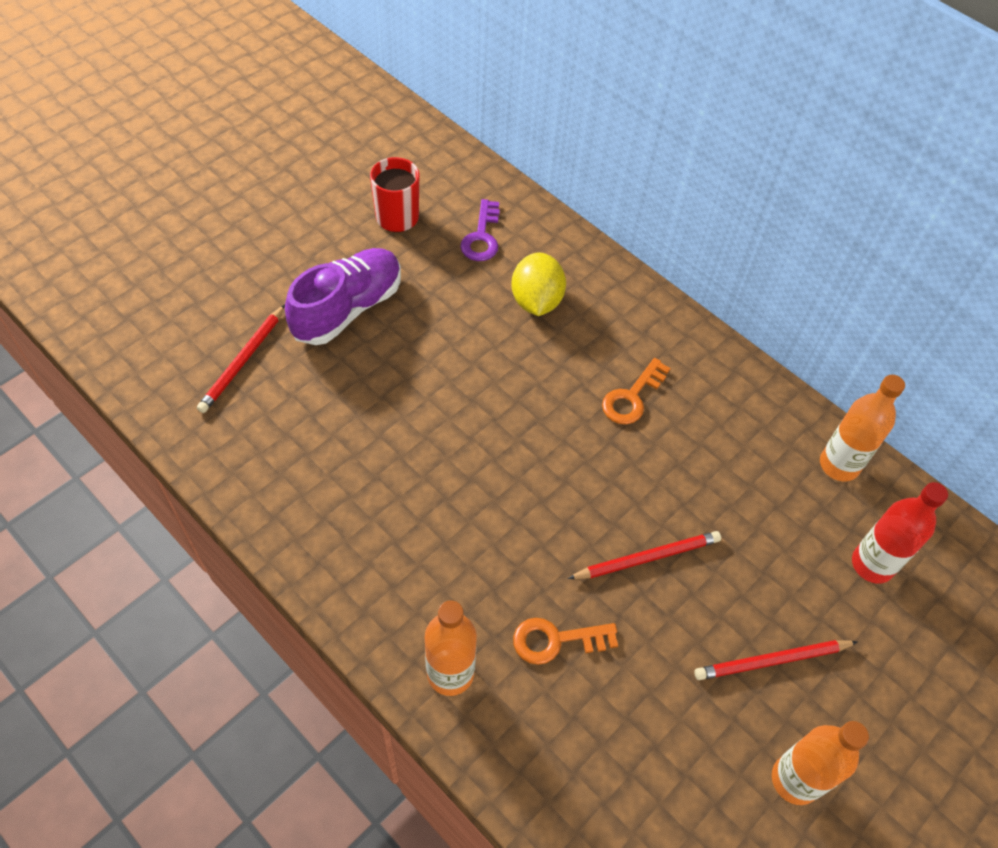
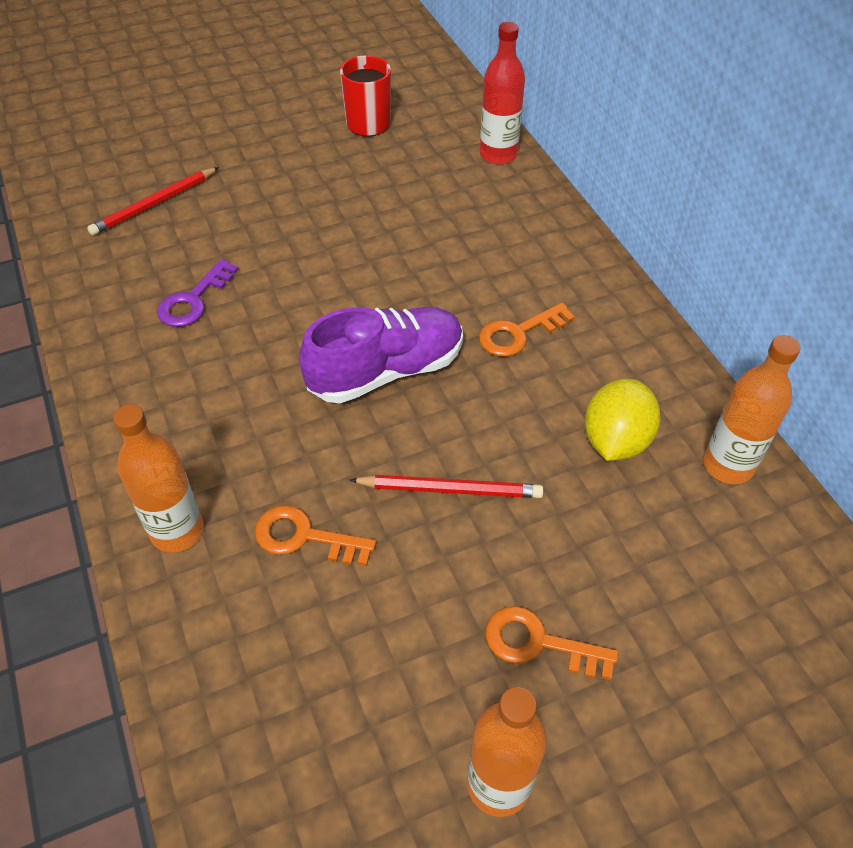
camera: 25 degrees right, 5 degrees down
purple shoe [285,248,401,345] -> purple shoe moved to [299,307,463,403]
purple key [460,199,500,261] -> purple key moved to [157,259,239,327]
yellow lemon [511,252,566,316] -> yellow lemon moved to [585,379,661,461]
red pencil [694,640,858,680] -> orange key [485,606,619,680]
red bottle [852,482,948,584] -> red bottle moved to [480,22,525,165]

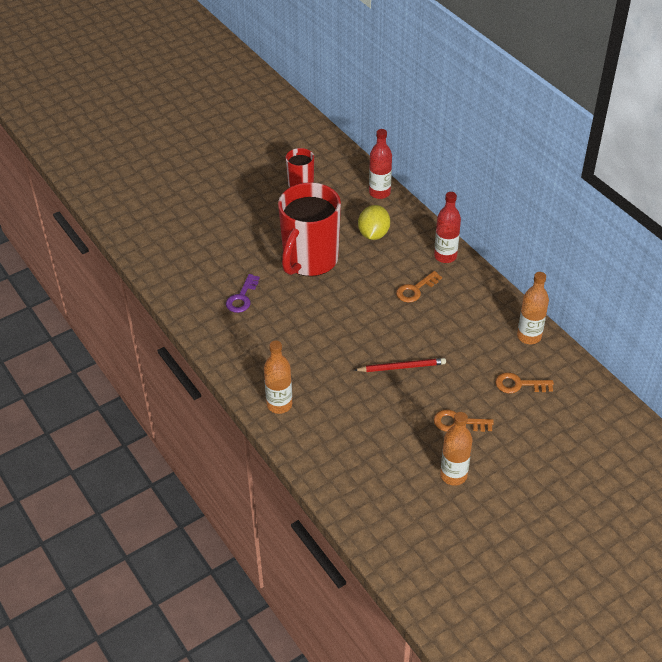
camera: 10 degrees left, 5 degrees down
red pencil [87,167,219,236] -> none
orange key [255,505,376,566] -> orange key moved to [495,372,554,393]
purple shoe [299,307,463,403] -> none
yellow lemon [585,379,661,461] -> yellow lemon moved to [358,205,390,240]
none -> red mug [278,182,341,277]
none -> red bottle [434,192,461,263]

